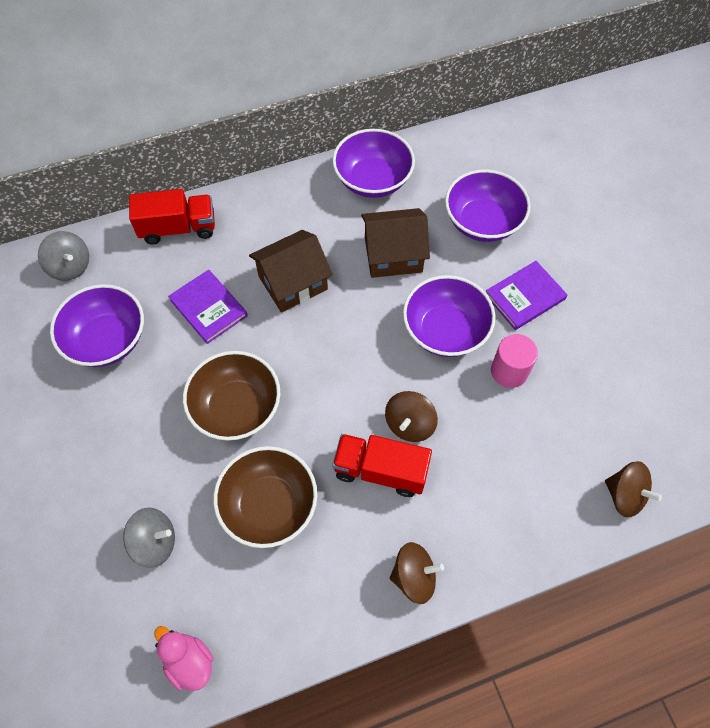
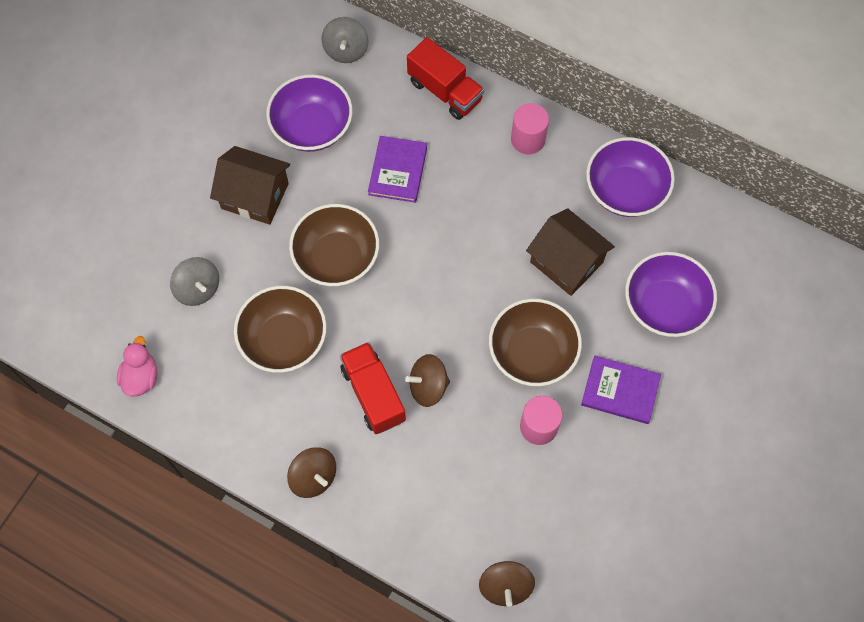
camera: 50 degrees right, 5 degrees up
brown house [249,230,333,313] -> brown house moved to [210,146,290,225]
purple bowl [403,275,496,357] -> brown bowl [489,299,582,386]
none -> pink cylinder [511,103,549,154]

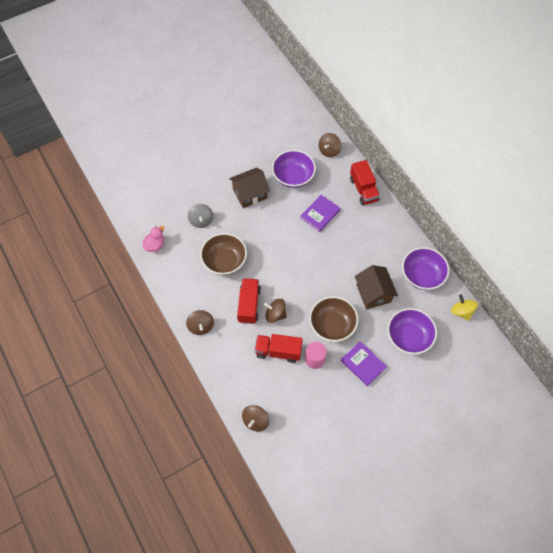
camera: 30 degrees right, 5 degrees down
brown house [210,146,290,225] -> brown house turned 75 degrees counterclockwise [229,167,270,208]
brown bowl [289,204,379,286] -> none
grey spinning top [321,17,369,63] -> brown spinning top [319,133,341,157]
pink cylinder [511,103,549,154] -> none
none -> red truck [255,334,303,363]
none -> yellow spinning top [451,294,478,321]

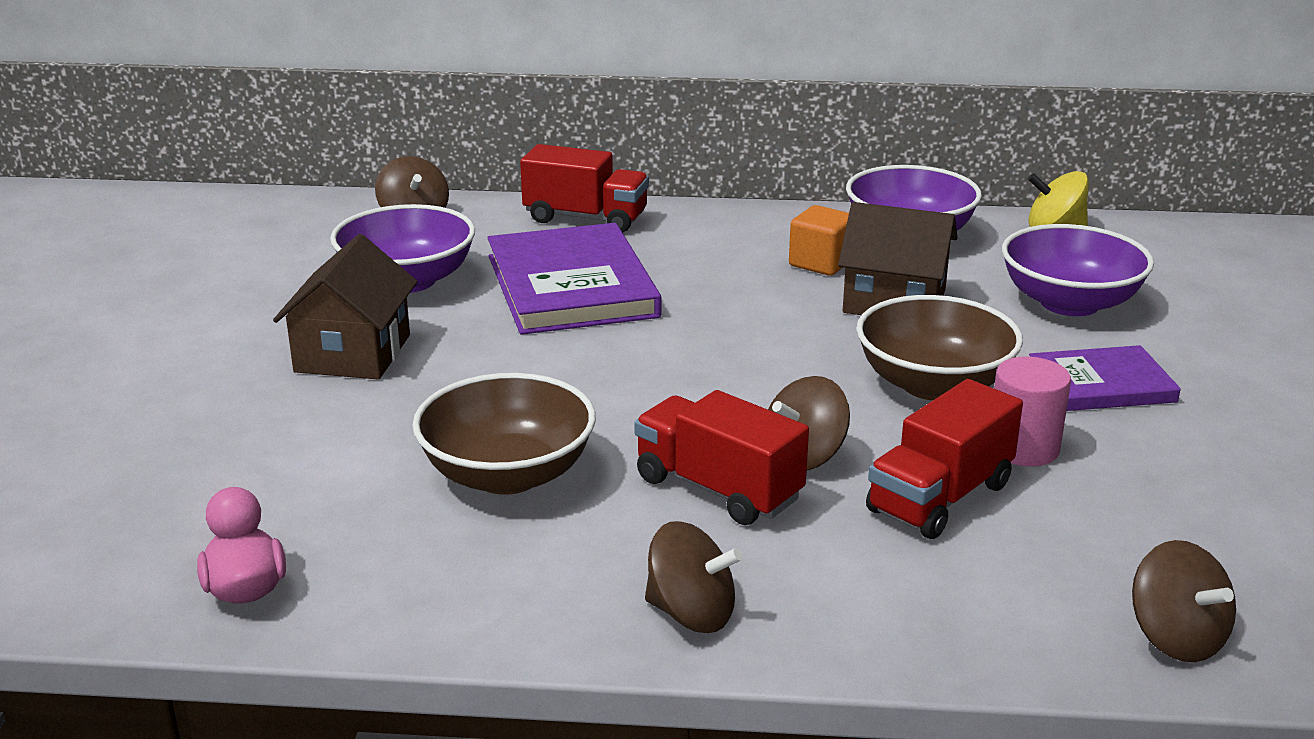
camera: 55 degrees left, 35 degrees down
grey spinning top [188,204,213,228] -> none
purple book [301,195,340,232] -> purple book [487,223,661,335], size x1.71
none -> orange cube [789,205,849,276]

